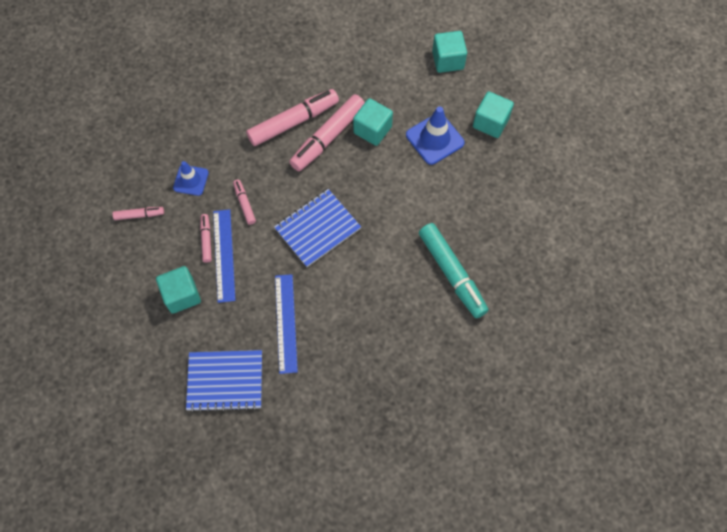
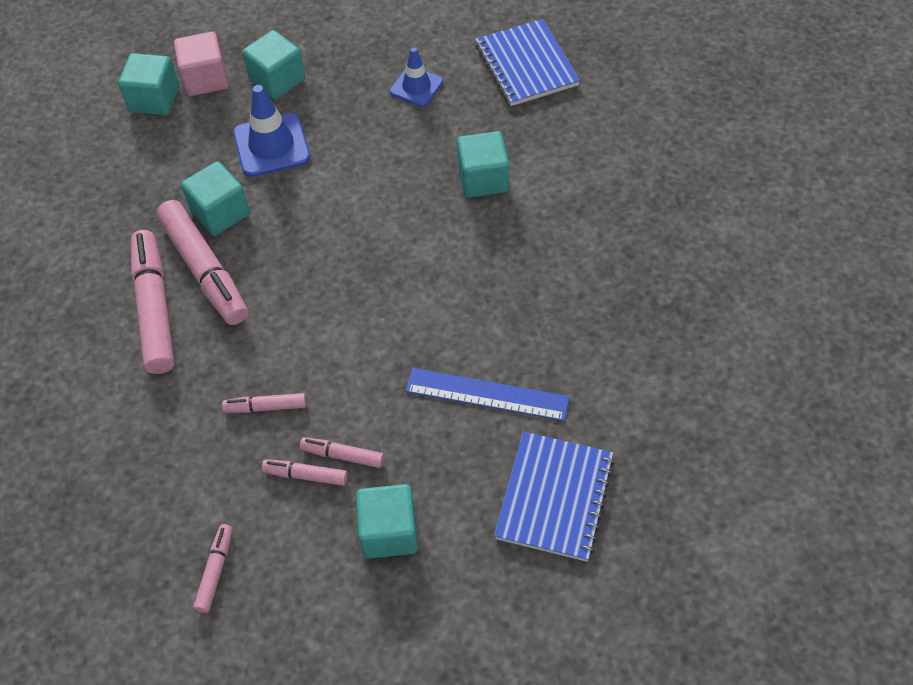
camera: 70 degrees left, 10 degrees down
blue traffic cone [173,161,209,196] -> blue traffic cone moved to [390,47,443,107]
blue ruler [213,209,236,303] -> pink marker [300,437,384,468]
blue notebook [274,189,361,267] -> blue notebook moved to [475,19,580,106]
turquoise marker [419,223,489,318] -> turquoise cube [457,131,509,198]
none -> pink cube [174,32,228,96]

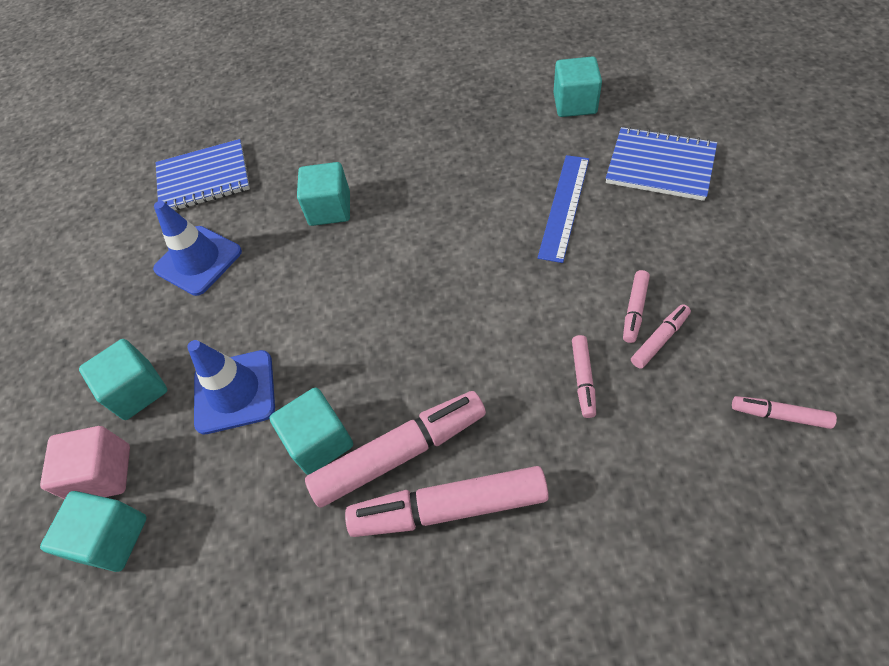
camera: 80 degrees left, 0 degrees up
pink marker [262,459,348,486] -> pink marker turned 150 degrees counterclockwise [631,304,691,369]
turquoise cube [356,484,418,558] -> turquoise cube moved to [553,56,602,117]
blue traffic cone [390,47,443,107] -> blue traffic cone [153,201,242,296], size x1.54

